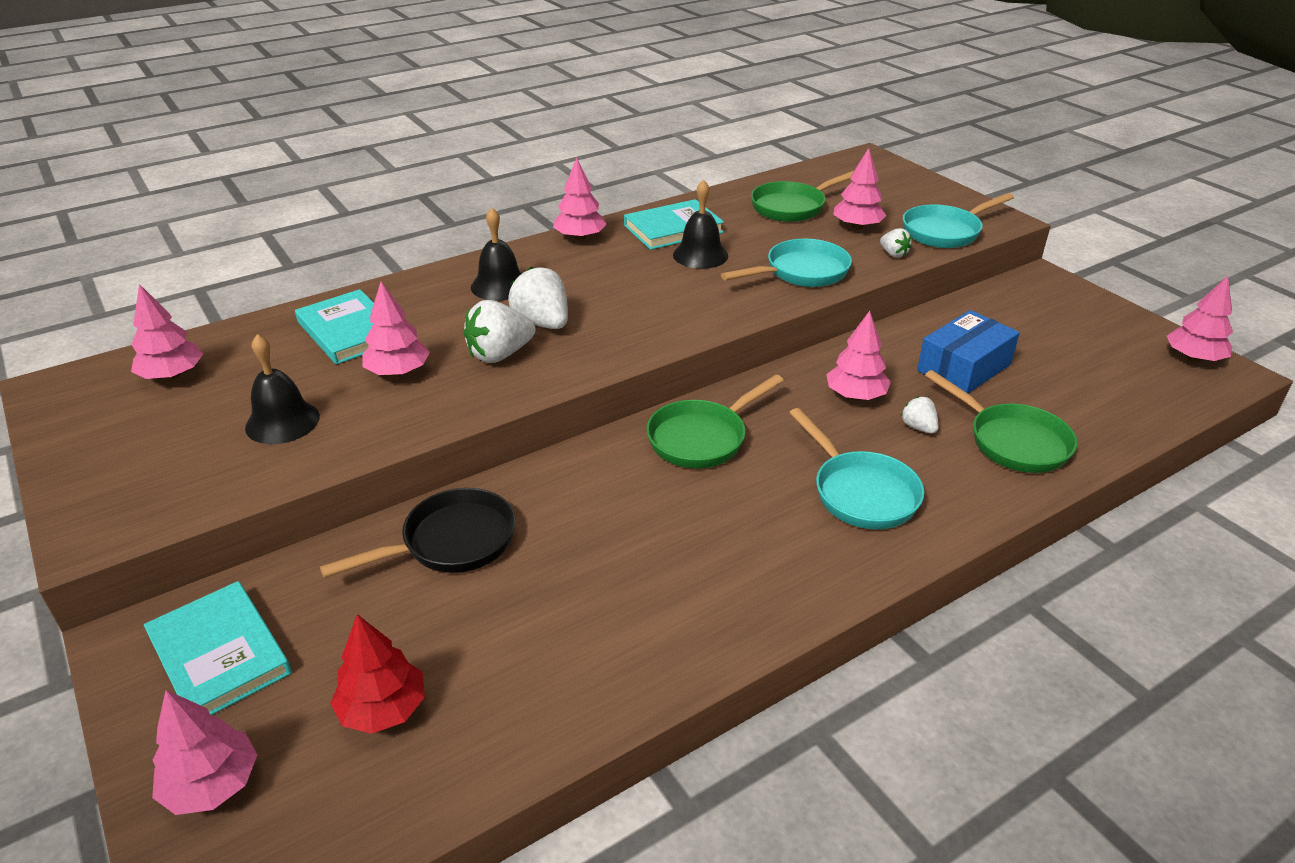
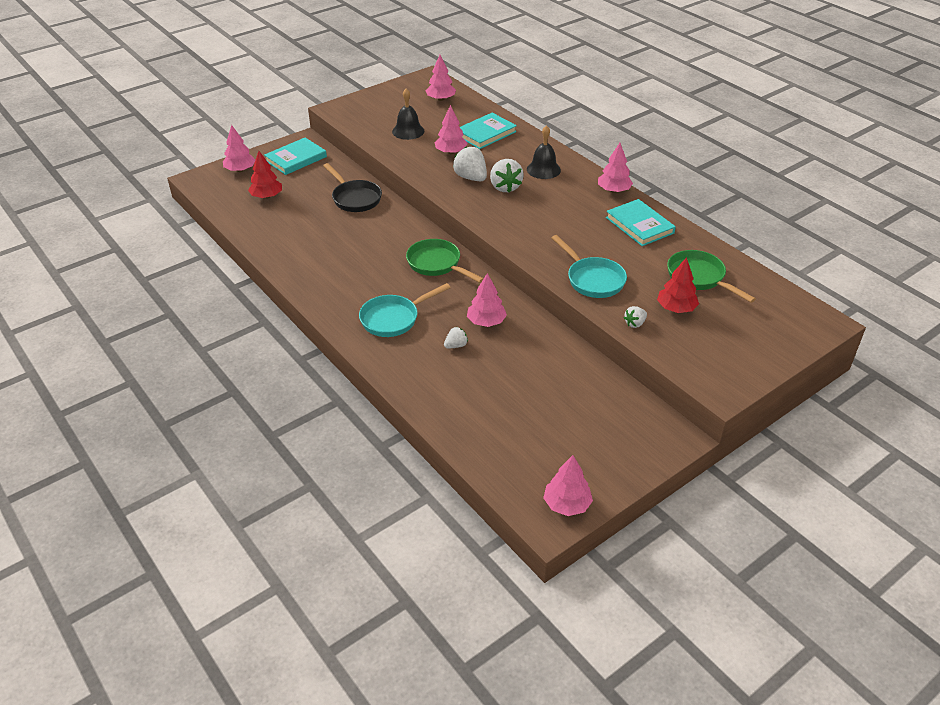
camera: 85 degrees right, 5 degrees up
white strawberry [508,266,568,329] -> white strawberry turned 120 degrees clockwise [490,159,524,192]
black bell [673,179,728,269] -> none
pink tree [833,148,886,229] -> red tree [657,257,699,313]
turquoise pan [903,193,1014,248] -> none
blue box [917,310,1020,393] -> none
green pan [925,370,1077,473] -> none

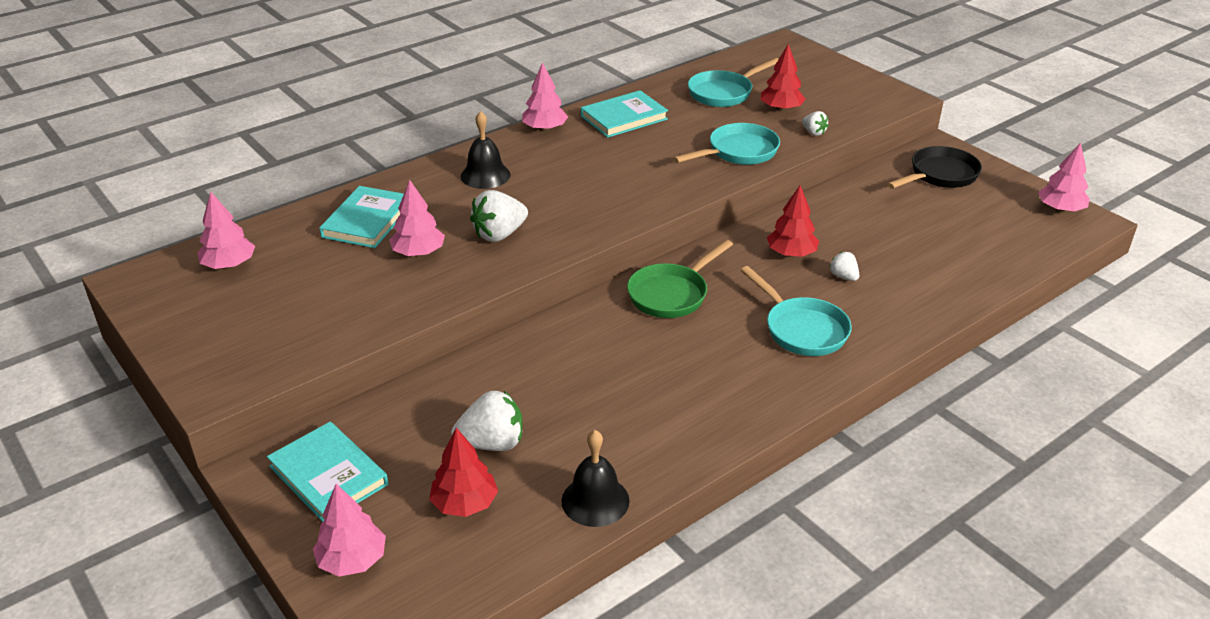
camera: 90 degrees left, 5 degrees down
black pan [323,163,382,212] -> black pan moved to [887,146,982,189]
black bell [392,88,425,140] -> black bell moved to [561,430,630,527]
turquoise book [460,113,517,149] -> turquoise book turned 60 degrees clockwise [319,186,404,248]
pink tree [467,273,507,327] -> red tree [767,185,819,257]
white strawberry [490,159,524,192] -> white strawberry moved to [451,391,522,451]
green pan [667,250,756,303] -> turquoise pan [688,58,779,107]

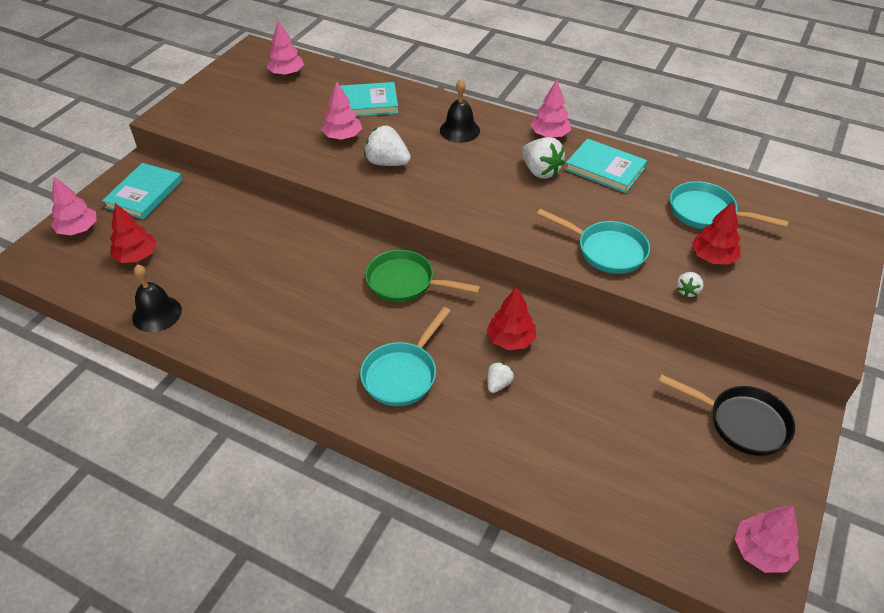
camera: 65 degrees right, 10 degrees up
white strawberry [451,391,522,451] -> white strawberry moved to [522,137,565,179]

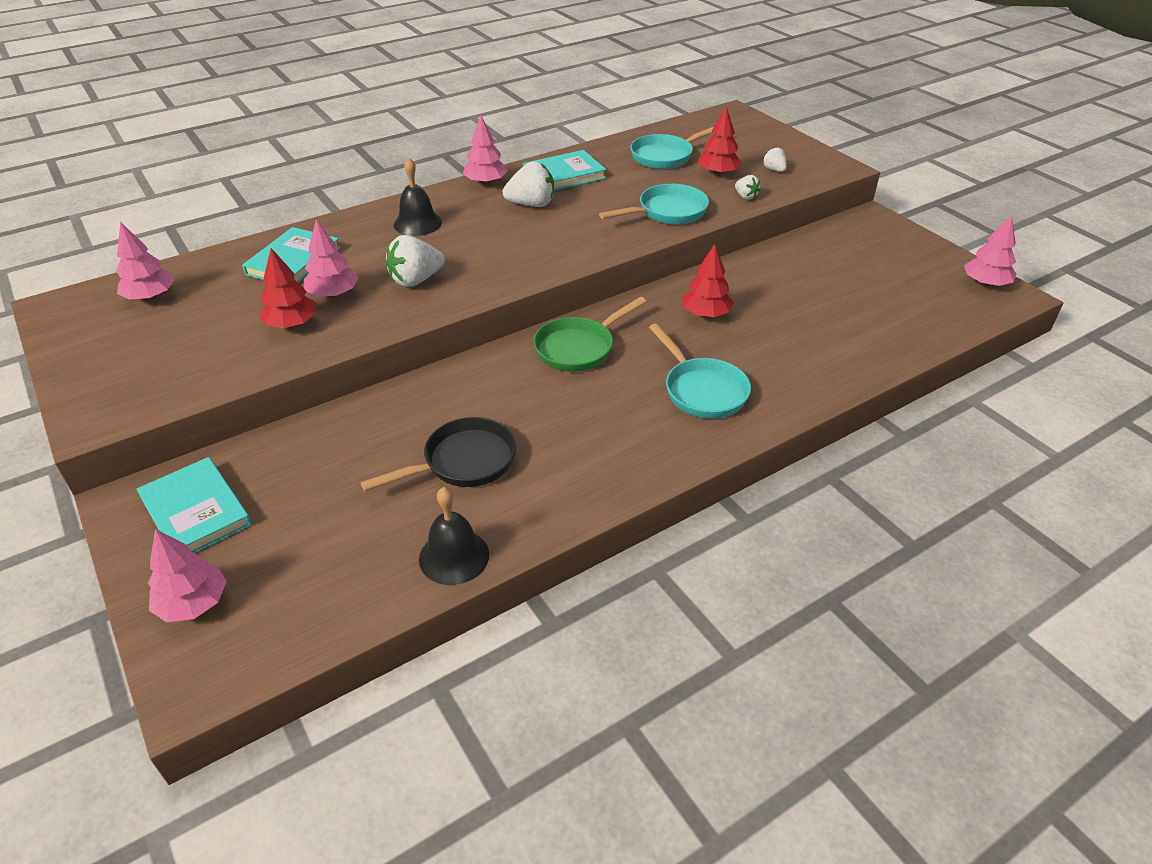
camera: 60 degrees left, 5 degrees down
red tree [110,203,157,263] -> red tree moved to [258,248,317,328]
white strawberry [487,362,514,393] -> white strawberry moved to [763,147,787,172]
black pan [658,374,795,456] -> black pan moved to [361,417,516,491]

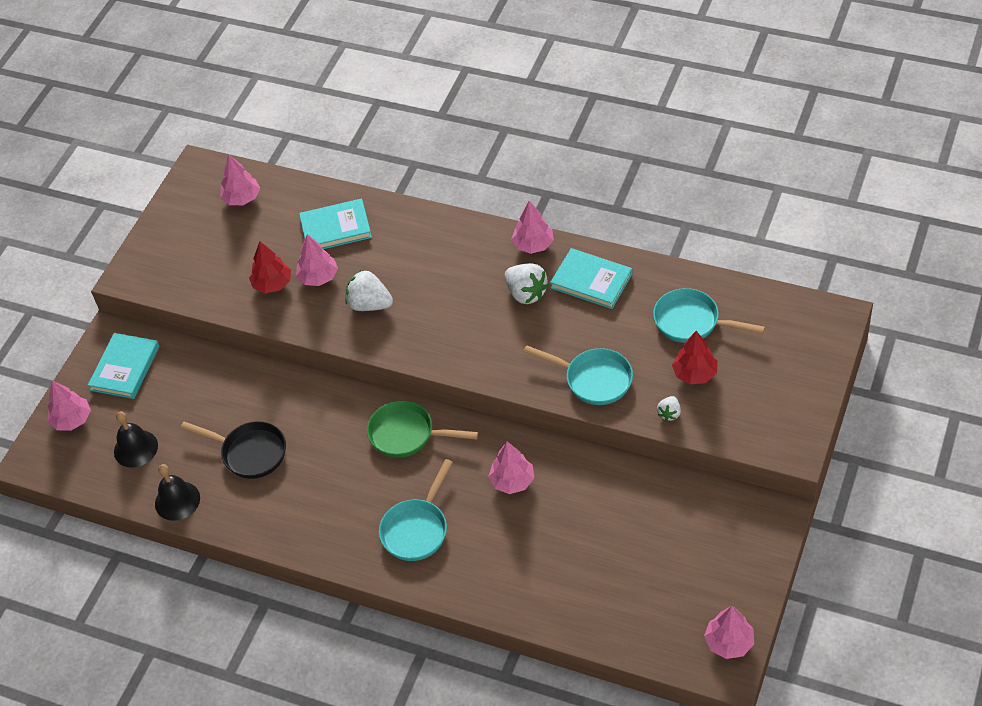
camera: 60 degrees right, 10 degrees up
black bell [394,158,442,236] -> black bell moved to [114,411,158,468]
red tree [682,244,734,317] -> pink tree [488,442,534,494]
white strawberry [763,147,787,172] -> none

